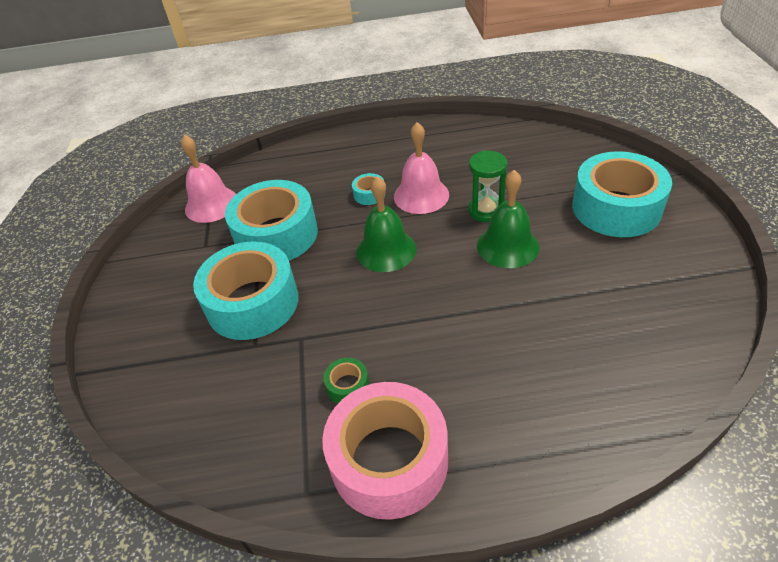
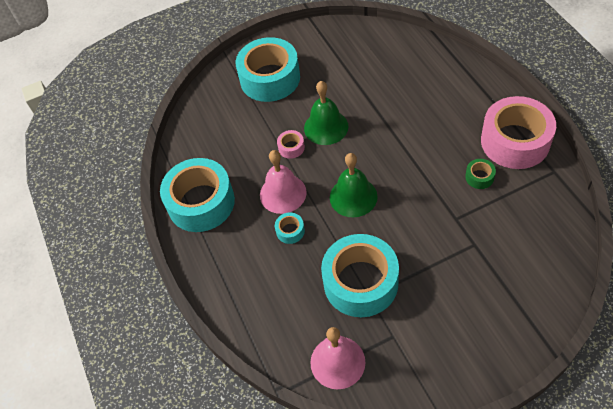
camera: 105 degrees left, 10 degrees up
turquoise tape [193,242,299,340] -> turquoise tape moved to [160,158,235,232]
green hourglass [468,150,507,222] -> pink tape [277,130,305,159]

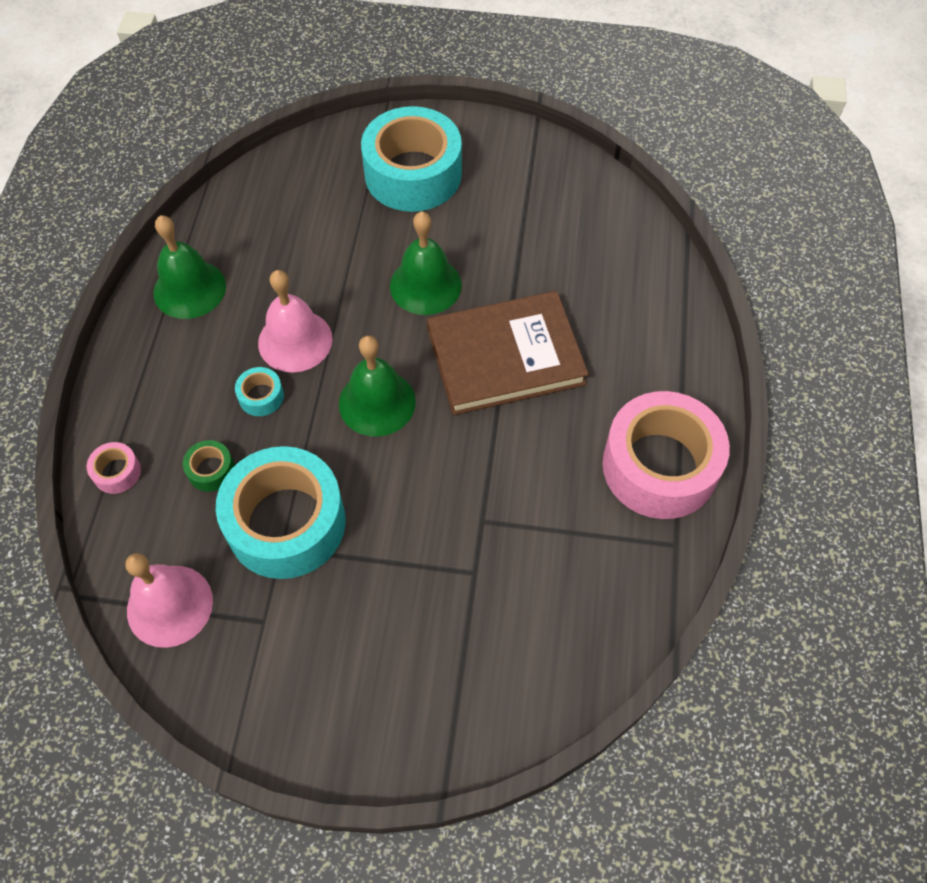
camera: 25 degrees right, 5 degrees up
turquoise tape [160,158,235,232] -> green bell [153,215,226,319]
pink tape [277,130,305,159] -> pink tape moved to [87,442,141,494]
green tape [465,159,496,189] -> green tape moved to [183,440,235,492]
none -> brown book [427,291,589,415]

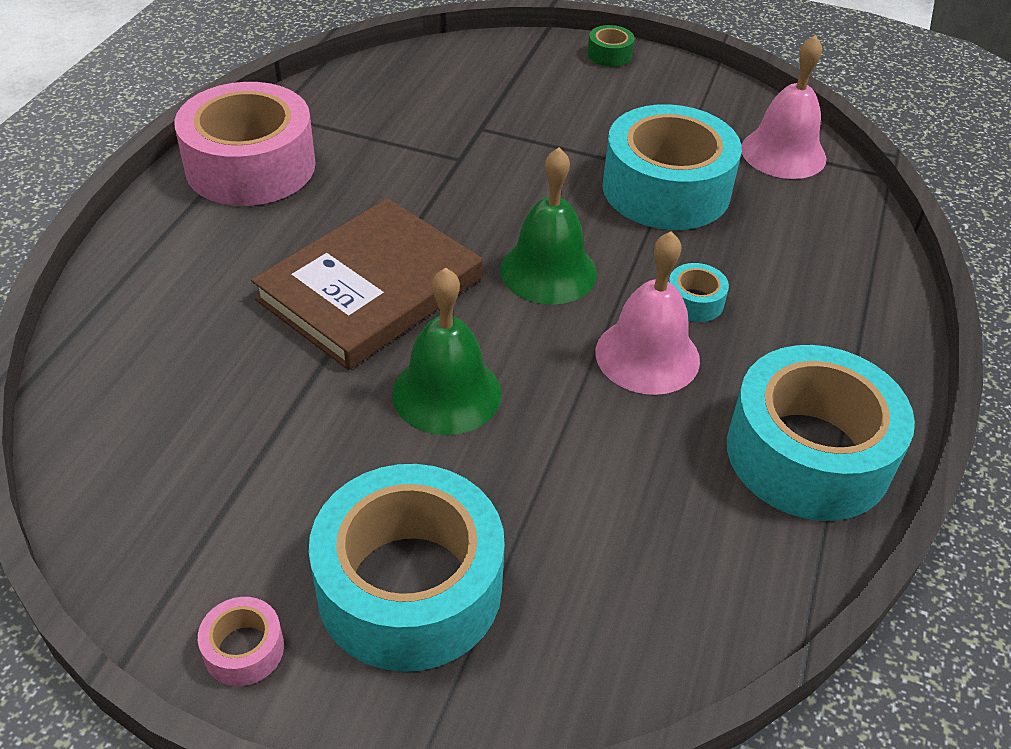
camera: 170 degrees left, 15 degrees down
pink tape [87,442,141,494] -> pink tape moved to [198,597,284,686]
green bell [153,215,226,319] -> turquoise tape [727,345,915,521]
green tape [183,440,235,492] -> green tape moved to [587,25,635,67]
brown book [427,291,589,415] -> brown book turned 45 degrees counterclockwise [251,198,482,370]

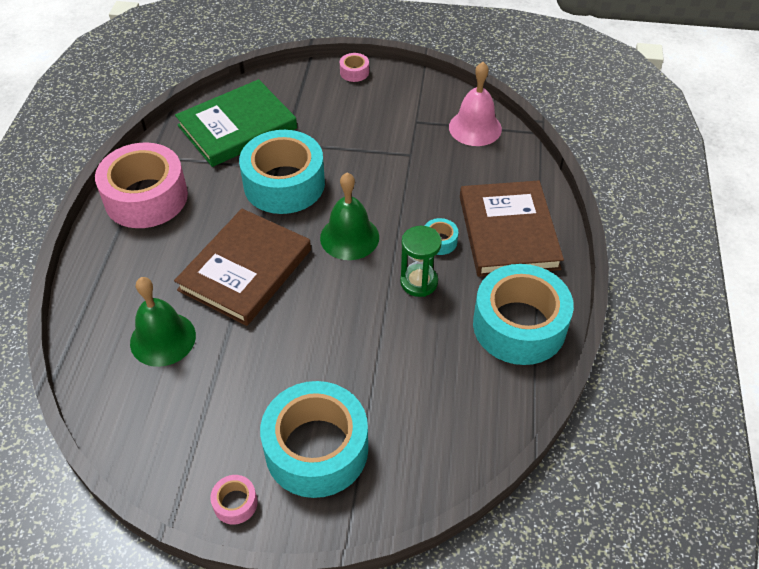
camera: 10 degrees left, 5 degrees up
green bell [392,268,501,435] -> green bell moved to [130,277,196,367]
green tape [587,25,635,67] -> pink tape [340,53,369,82]
pink bell [595,232,700,395] -> green hourglass [400,226,442,297]
turquoise tape [602,104,742,230] -> turquoise tape moved to [239,130,325,214]
none -> green book [175,79,297,167]
none -> brown book [460,181,564,277]

